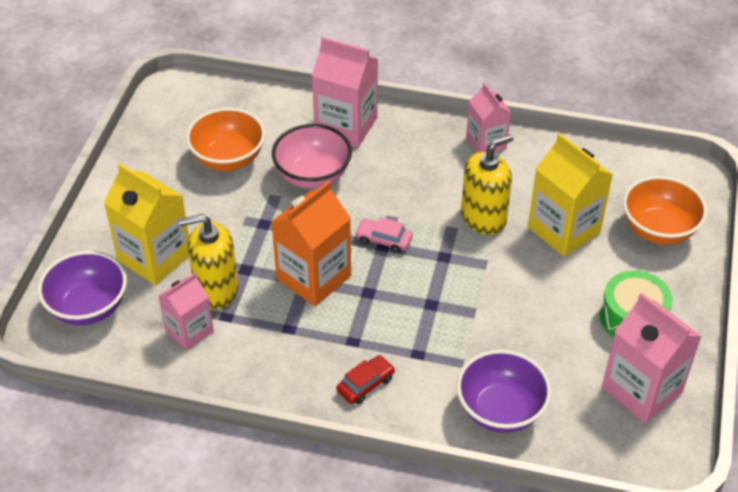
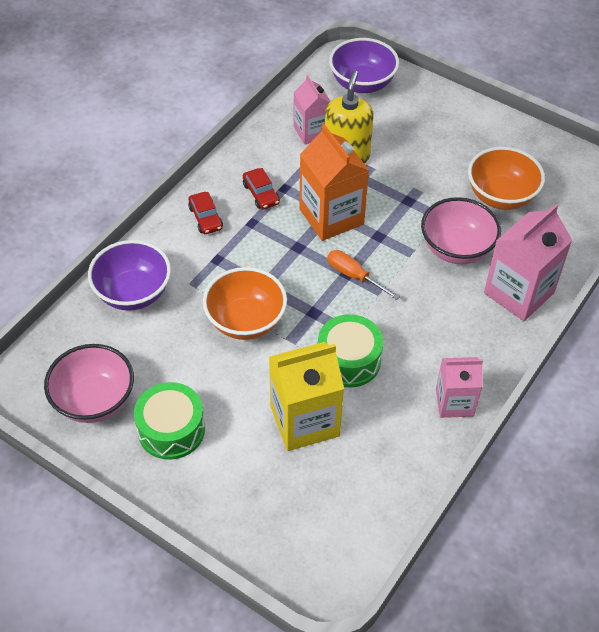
camera: 110 degrees right, 5 degrees up
yellow carton [104,163,189,285] -> none
pink car [355,217,413,253] -> orange screwdriver [327,250,400,300]
yellow soap dispenser [461,134,513,235] -> green drum [318,314,383,388]
pink carton [602,293,702,423] -> pink bowl [44,344,134,423]
orange bowl [623,176,707,245] -> orange bowl moved to [203,267,287,340]
none -> red car [243,168,280,209]

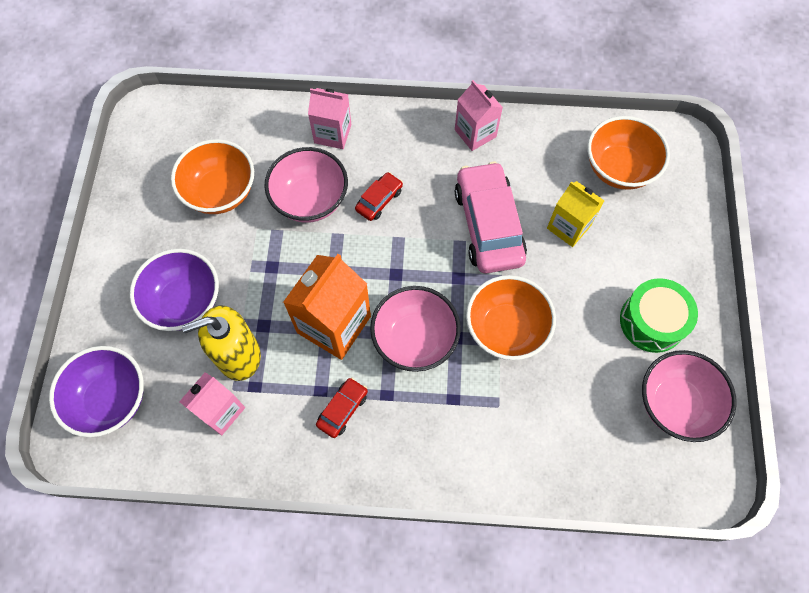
camera: 120 degrees left, 15 degrees up
purple bowl [88,240,171,311] -> purple bowl moved to [130,249,219,331]
red car [188,192,223,234] -> red car moved to [355,172,403,221]
yellow carton [269,342,344,451] -> yellow carton [547,181,604,247], size x0.63
green drum [318,314,383,388] -> pink car [455,161,527,273]
orange screwdriver [327,250,400,300] -> none
pink carton [484,204,573,321] -> pink carton [308,88,351,149], size x0.63
none -> pink bowl [370,286,461,372]
none -> orange bowl [587,116,670,190]

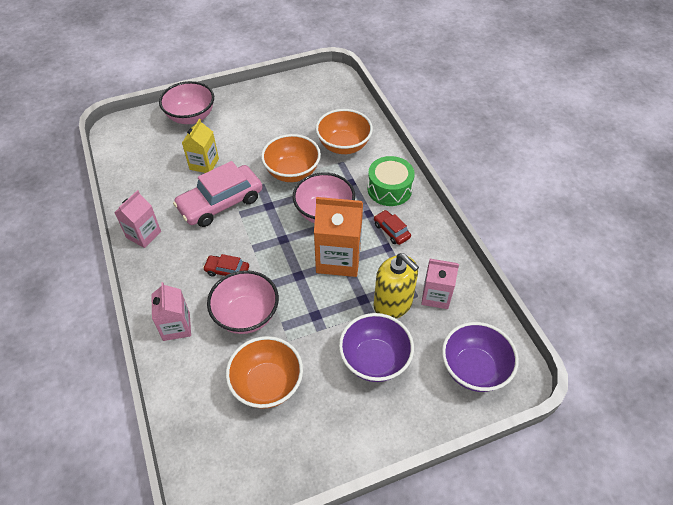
camera: 115 degrees left, 15 degrees down
red car [316,378,368,438] -> red car turned 45 degrees clockwise [374,210,411,245]
orange bowl [587,116,670,190] -> orange bowl moved to [316,109,373,154]
green drum [620,278,698,353] -> green drum moved to [368,156,415,206]
pink bowl [642,350,736,442] -> pink bowl moved to [159,81,214,124]

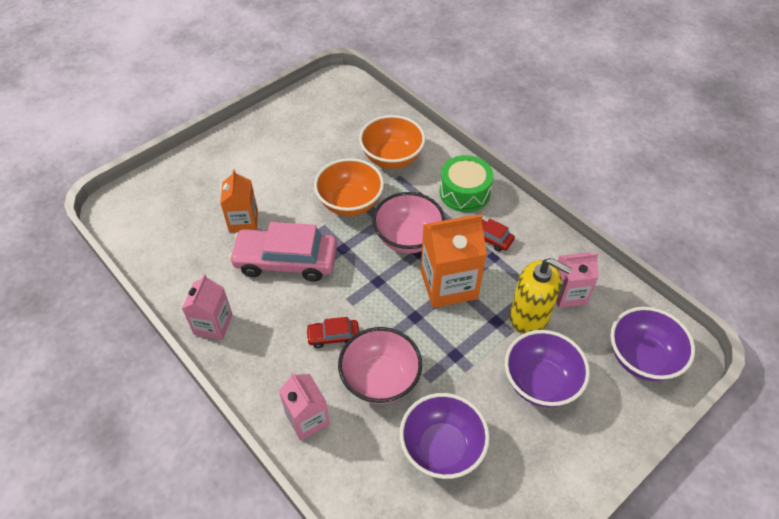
camera: 20 degrees left, 0 degrees up
pink bowl [159,81,214,124] -> none
pink car [173,161,262,227] -> pink car turned 60 degrees clockwise [229,222,337,282]
yellow carton [182,119,219,173] -> orange carton [220,169,258,232]
orange bowl [226,336,303,409] -> purple bowl [400,393,490,479]

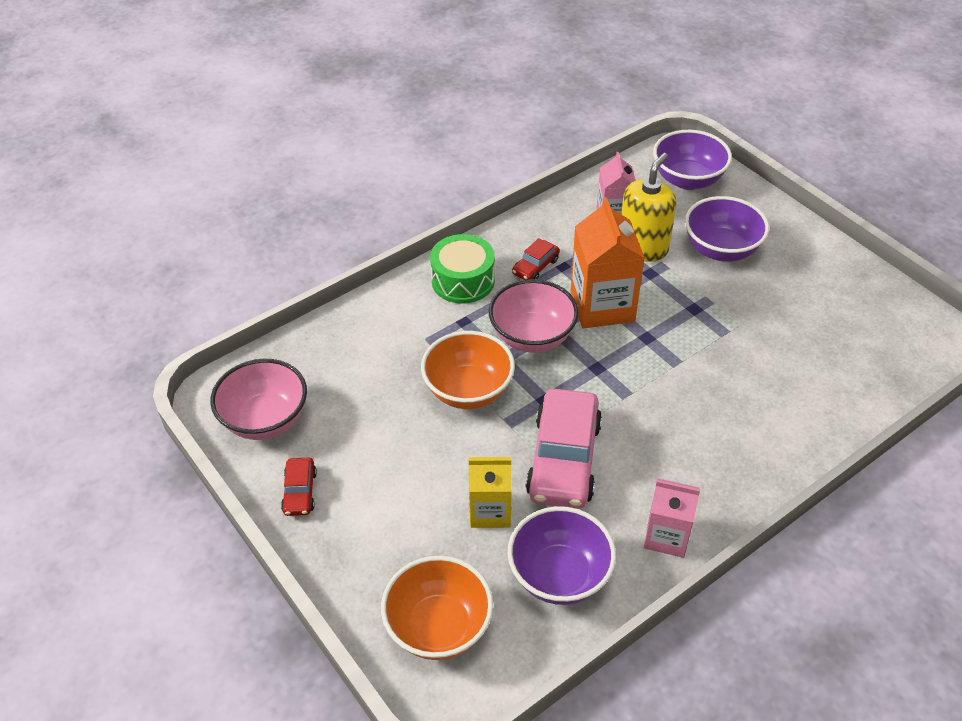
camera: 85 degrees left, 5 degrees down
orange carton [220,169,258,232] -> yellow carton [469,457,511,528]
pink carton [279,372,330,441] -> none
red car [306,317,359,348] -> red car moved to [281,458,317,516]
pink bowl [338,327,422,404] -> pink bowl moved to [210,359,307,440]
orange bowl [359,115,425,169] -> orange bowl moved to [381,556,493,660]
purple bowl [400,393,490,479] -> purple bowl moved to [508,506,616,605]

